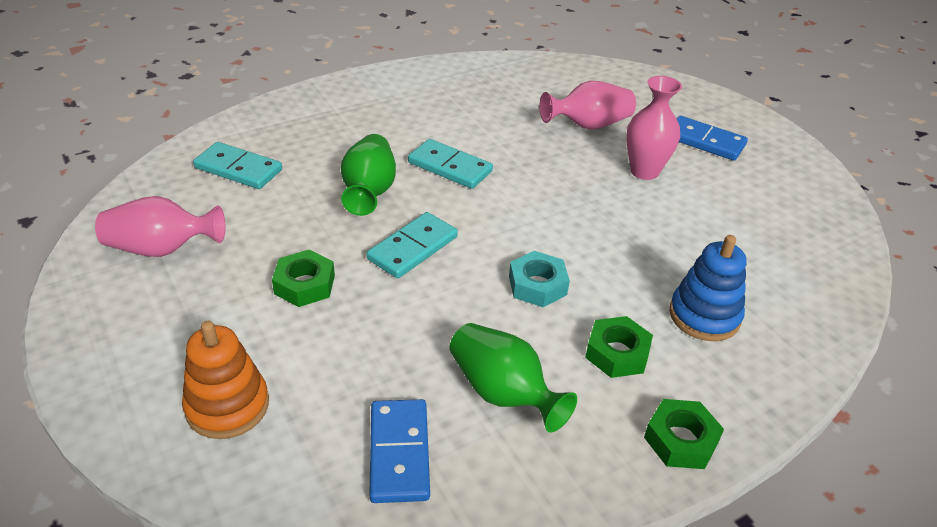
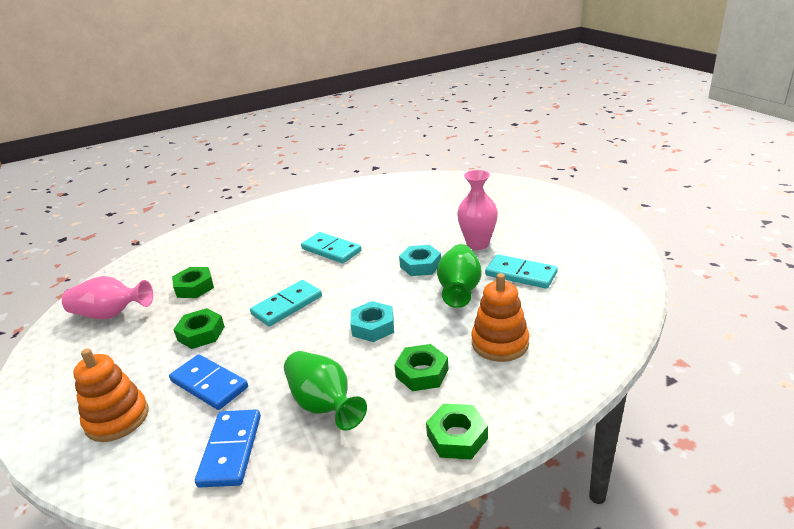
camera: 10 degrees right, 10 degrees down
turquoise domino [193,142,282,189] -> turquoise domino moved to [485,254,558,289]
green vase [341,134,396,216] -> green vase moved to [437,244,482,308]
pink vase [539,81,636,130] -> none
blue stacking toy [669,235,747,341] -> orange stacking toy [471,273,529,362]
blue domino [677,116,748,161] -> blue domino moved to [169,354,248,410]
none -> green nut [172,267,214,298]
none -> turquoise nut [399,245,441,276]

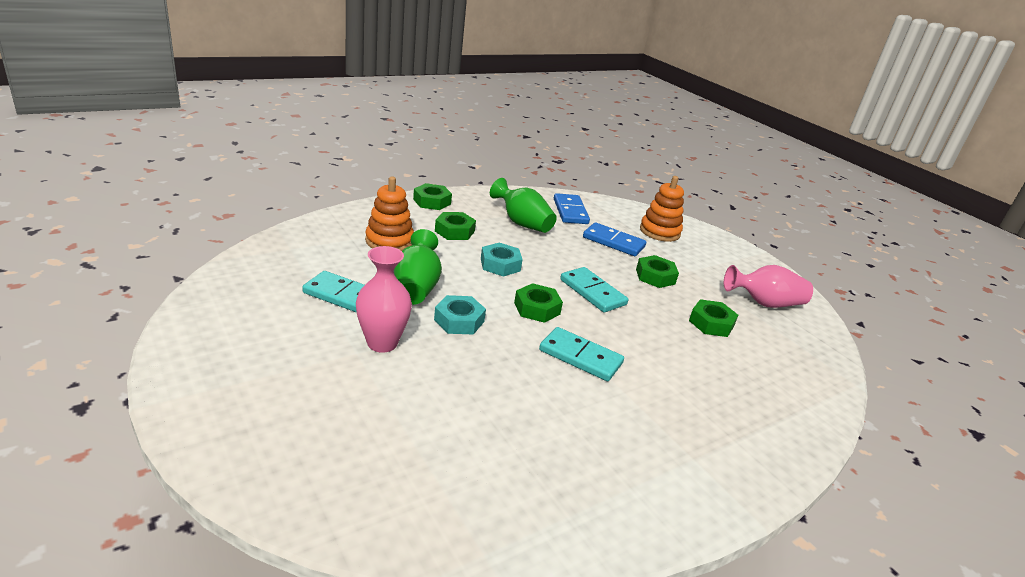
camera: 165 degrees right, 0 degrees up
turquoise domino [250,280,322,327] -> turquoise domino turned 75 degrees counterclockwise [560,267,628,312]
none -> green nut [514,283,563,323]

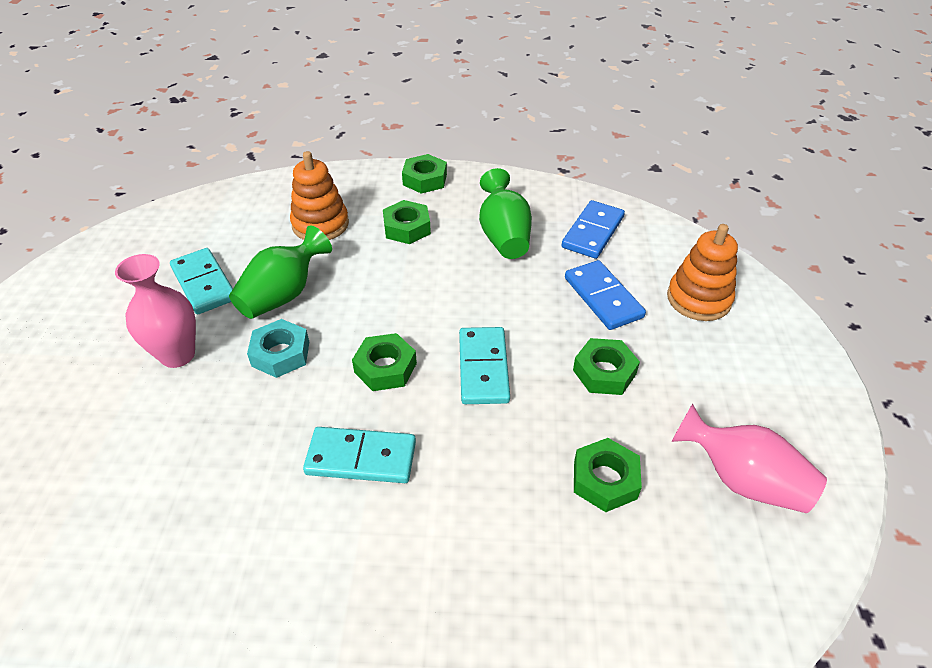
camera: 40 degrees right, 15 degrees up
turquoise nut [481,243,523,277] -> none
turquoise domino [539,327,624,381] -> turquoise domino turned 60 degrees counterclockwise [303,427,416,483]

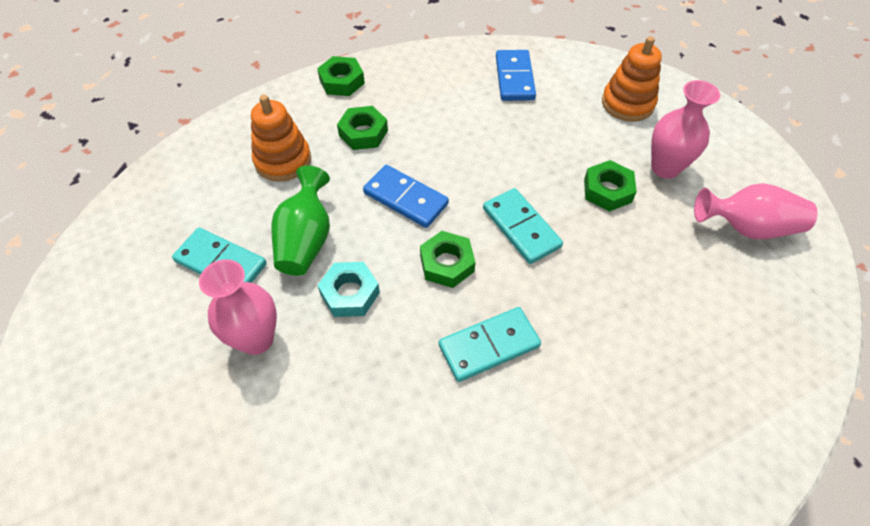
camera: 30 degrees left, 10 degrees up
green vase [479,168,532,259] -> none
blue domino [565,260,646,330] -> blue domino moved to [363,165,449,228]
green nut [574,438,642,512] -> none
none -> pink vase [651,80,720,179]

